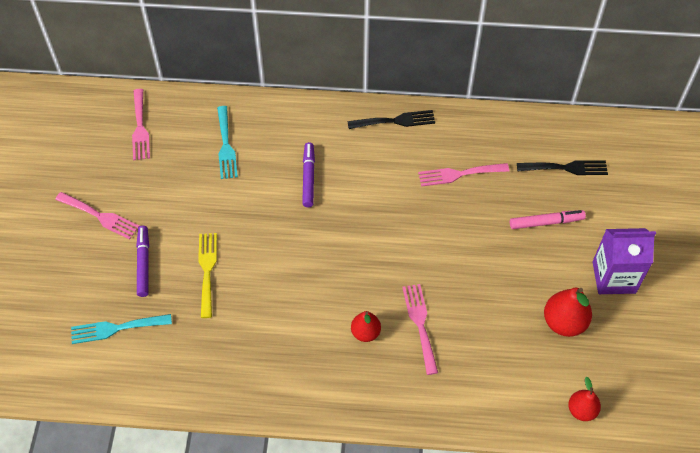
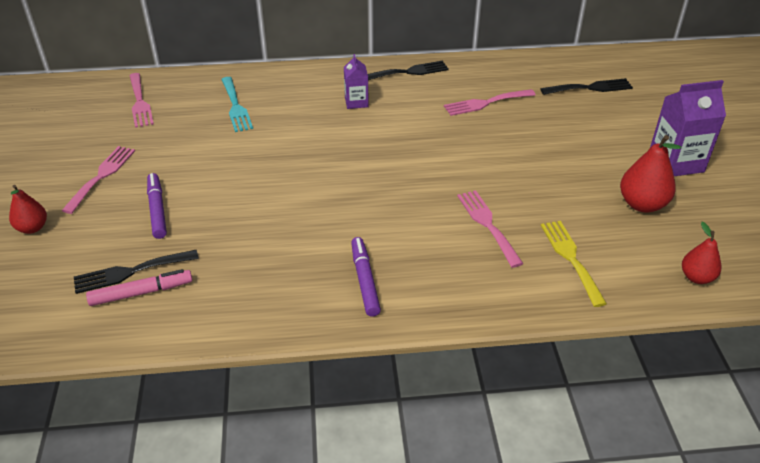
camera: 10 degrees left, 15 degrees down
pink fork [55,192,139,240] -> pink fork turned 90 degrees counterclockwise [62,146,135,214]
turquoise fork [71,314,172,344] -> black fork [74,250,199,294]
yellow fork [198,233,217,318] -> yellow fork moved to [541,221,607,307]
purple marker [302,142,315,207] -> purple marker moved to [351,237,381,316]
red pear [351,311,381,342] -> red pear moved to [9,185,47,234]
pink marker [510,210,586,229] -> pink marker moved to [86,269,192,306]
none -> purple carton [344,54,369,109]

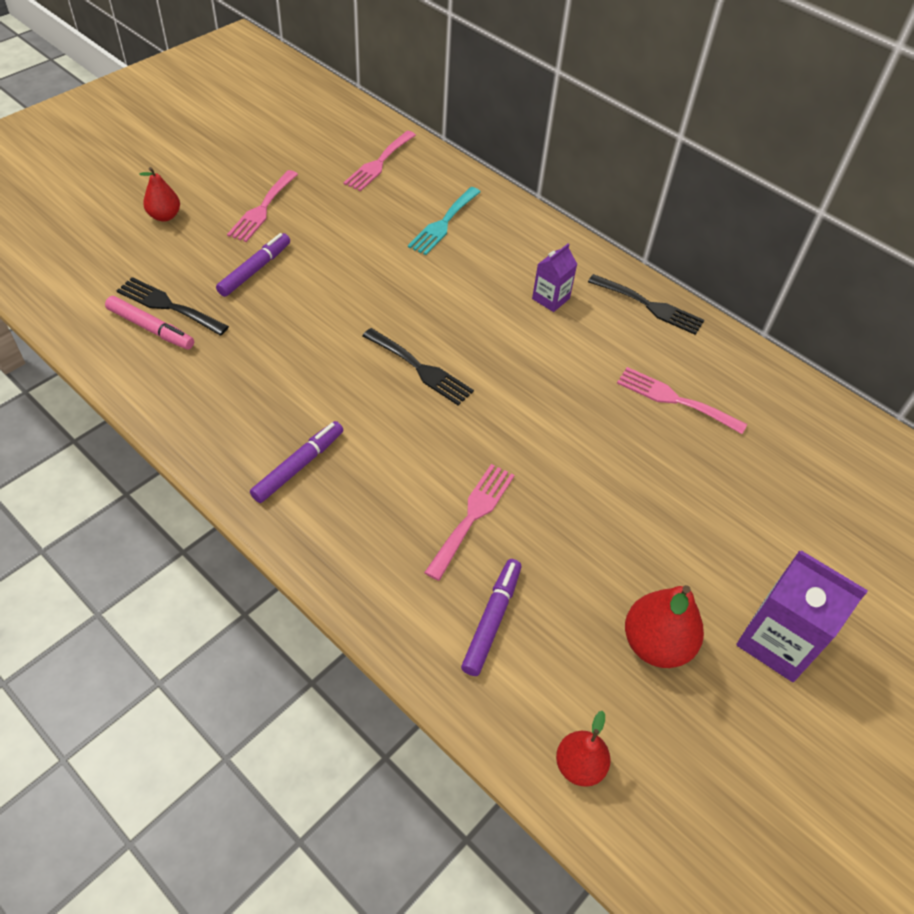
camera: 45 degrees right, 10 degrees up
pink fork [62,146,135,214] -> pink fork turned 135 degrees clockwise [227,170,298,242]
black fork [540,78,633,95] -> black fork moved to [362,328,474,406]
yellow fork [541,221,607,307] -> purple marker [461,559,521,676]

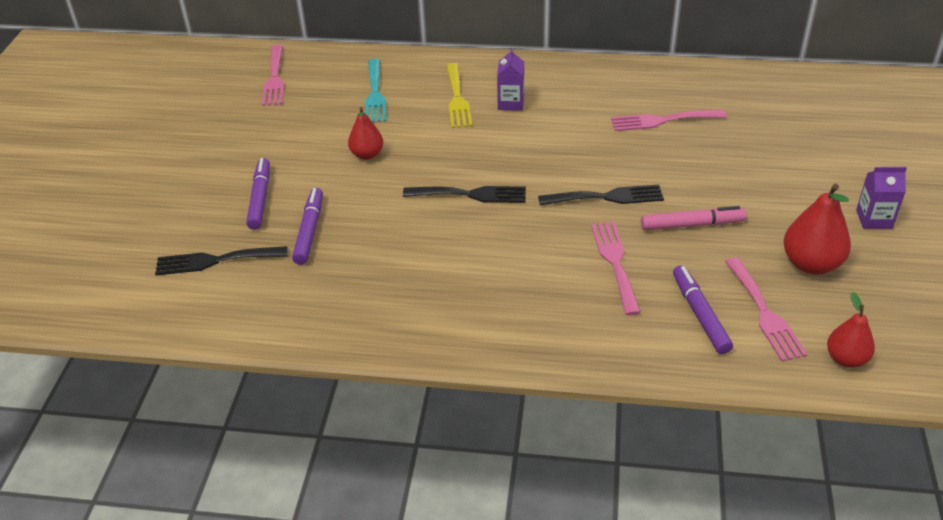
camera: 30 degrees left, 10 degrees down
pink marker [105,296,194,350] -> pink marker moved to [641,206,746,230]
red pear [139,167,180,222] -> red pear moved to [348,107,383,160]
pink fork [227,170,298,242] -> pink fork moved to [725,257,807,361]
purple marker [250,421,343,503] -> purple marker moved to [292,188,323,265]
black fork [588,274,704,335] -> black fork moved to [538,185,664,205]
purple carton [736,550,868,682] -> purple carton [856,167,907,229], size x0.58
none -> yellow fork [446,63,473,128]

